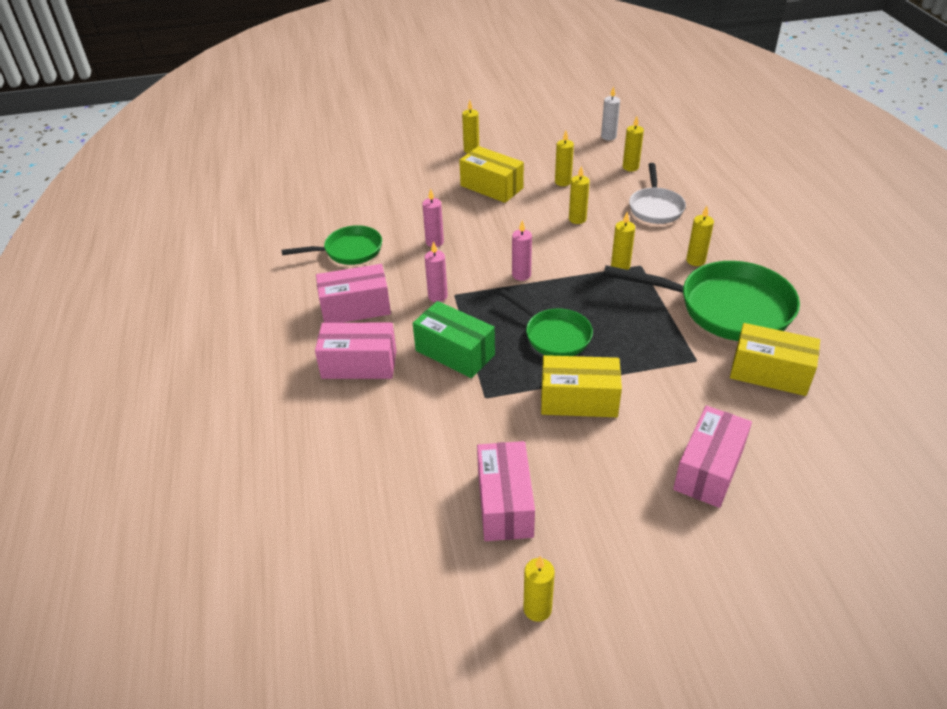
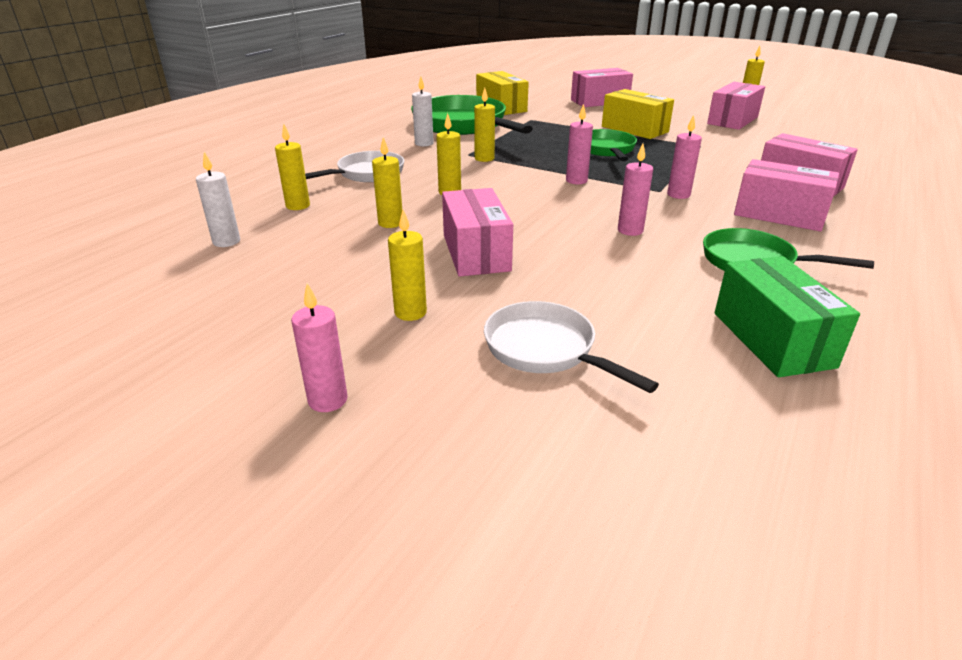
camera: 140 degrees left, 10 degrees down
green box [413,301,495,378] -> green box moved to [715,256,860,377]
yellow box [459,146,524,203] -> pink box [442,188,513,277]
yellow candle [686,206,714,266] -> white candle [412,76,434,147]
none -> pink candle [291,283,348,412]
none -> white pan [484,301,659,393]

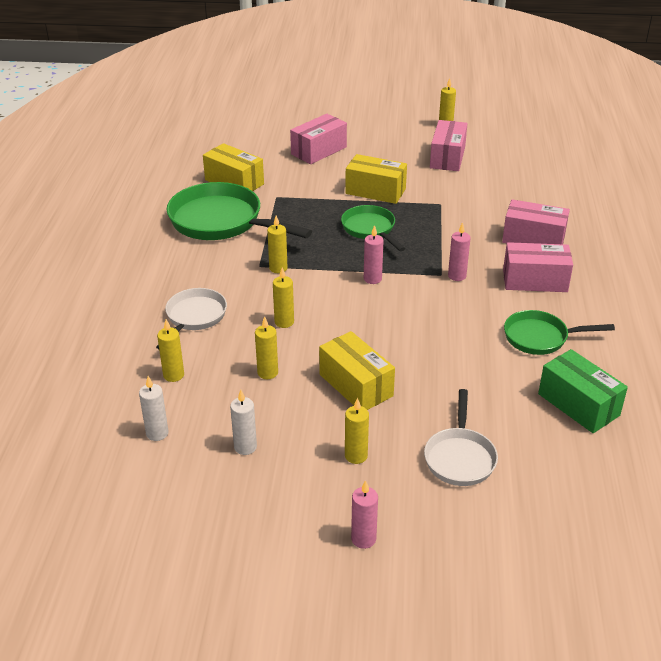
camera: 25 degrees left, 5 degrees up
white candle [412,76,434,147] -> white candle moved to [230,390,257,455]
pink box [442,188,513,277] -> yellow box [319,331,395,410]
white pan [484,301,659,393] -> white pan turned 105 degrees counterclockwise [424,389,498,486]
pink candle [618,144,653,236] -> none

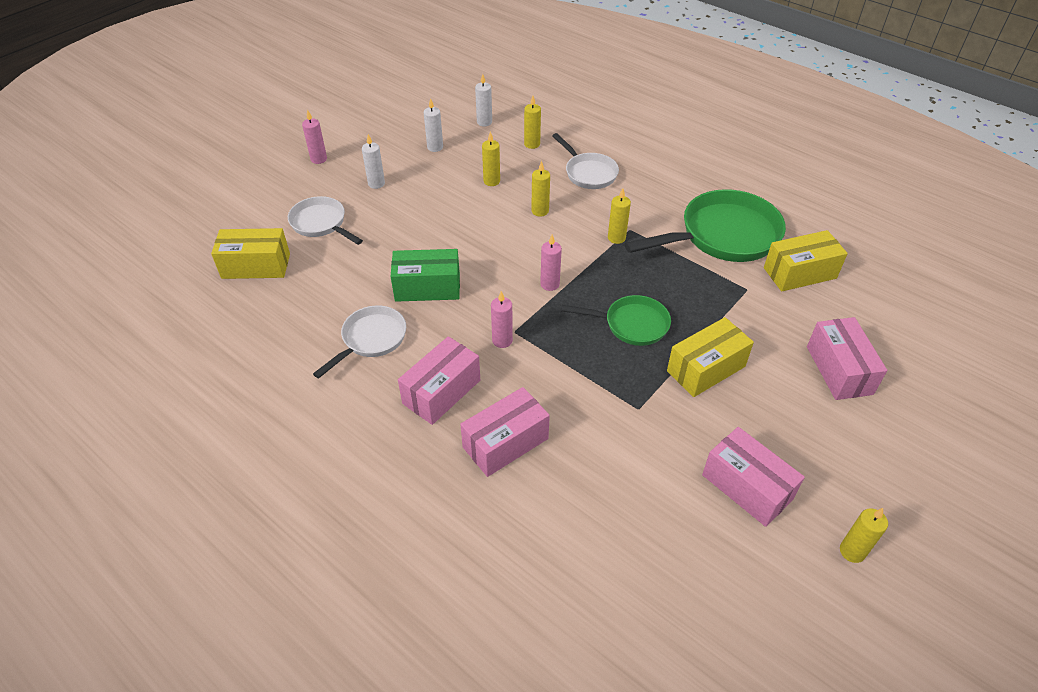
camera: 125 degrees right, 10 degrees up
yellow box [319,331,395,410] -> yellow box moved to [211,228,290,279]
yellow candle [345,398,369,464] -> white candle [362,134,385,189]
green pan [504,310,615,355] -> white pan [313,305,406,378]
green box [538,349,628,433] -> green box moved to [391,249,460,302]

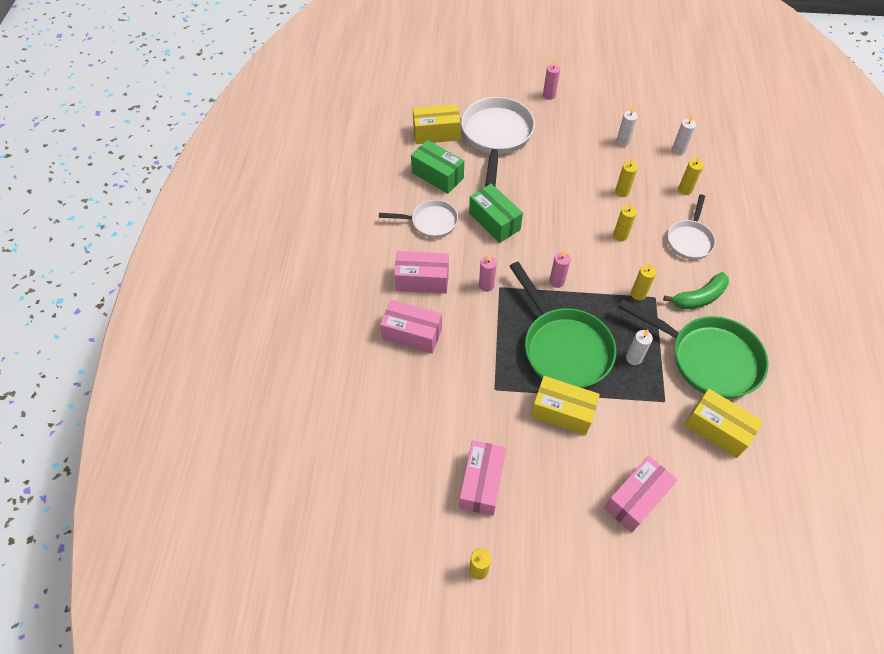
camera: 55 degrees right, 10 degrees up
yellow box [211,228,290,279] -> yellow box turned 60 degrees counterclockwise [413,104,460,144]
white pan [288,196,363,245] -> white pan [461,97,535,186], size x1.74
white candle [362,134,385,189] -> white candle moved to [626,329,653,365]
green pan [561,295,671,346] -> green pan [509,262,616,388], size x1.74
none -> green box [411,140,464,194]
none -> green banana [663,272,729,309]

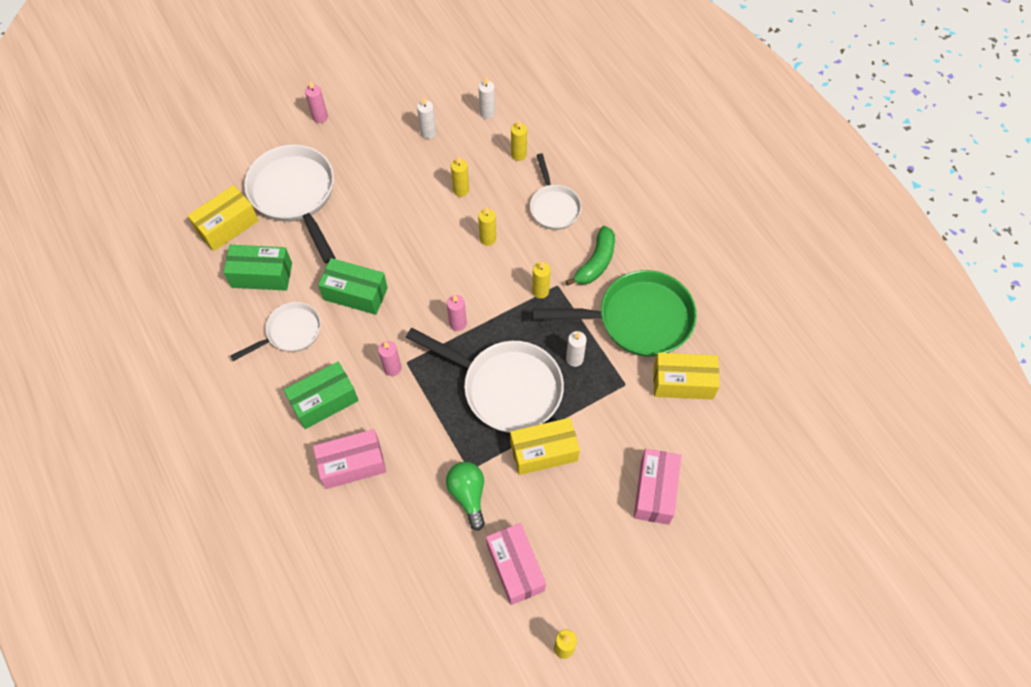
camera: 35 degrees left, 5 degrees up
pink box [394,251,449,294] -> green box [284,361,359,429]
green pan [509,262,616,388] -> white pan [406,328,564,433]
none -> green light bulb [446,462,485,531]

